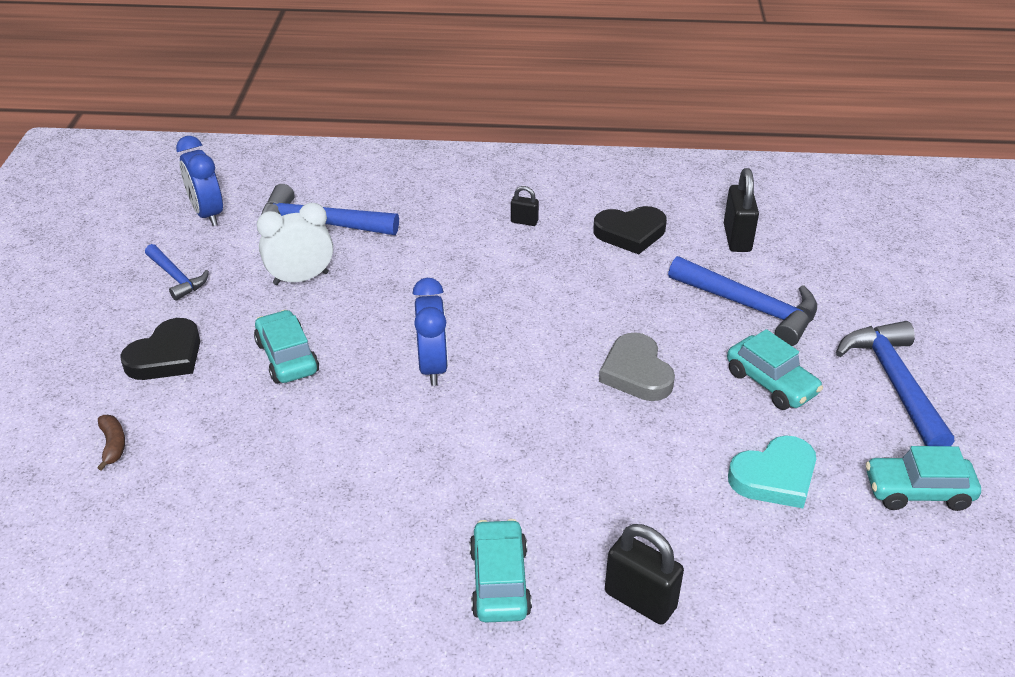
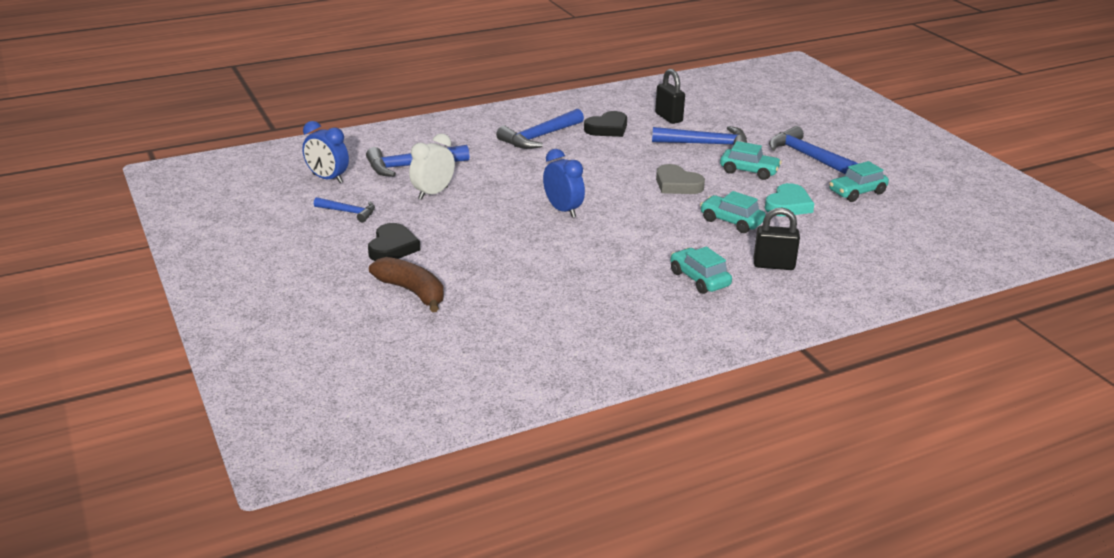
camera: 30 degrees left, 10 degrees down
brown banana [97,415,125,471] -> brown banana [369,257,444,312], size x2.09
turquoise car [254,310,319,384] -> turquoise car moved to [700,191,766,233]
black padlock [511,186,539,226] -> blue hammer [496,109,584,149]

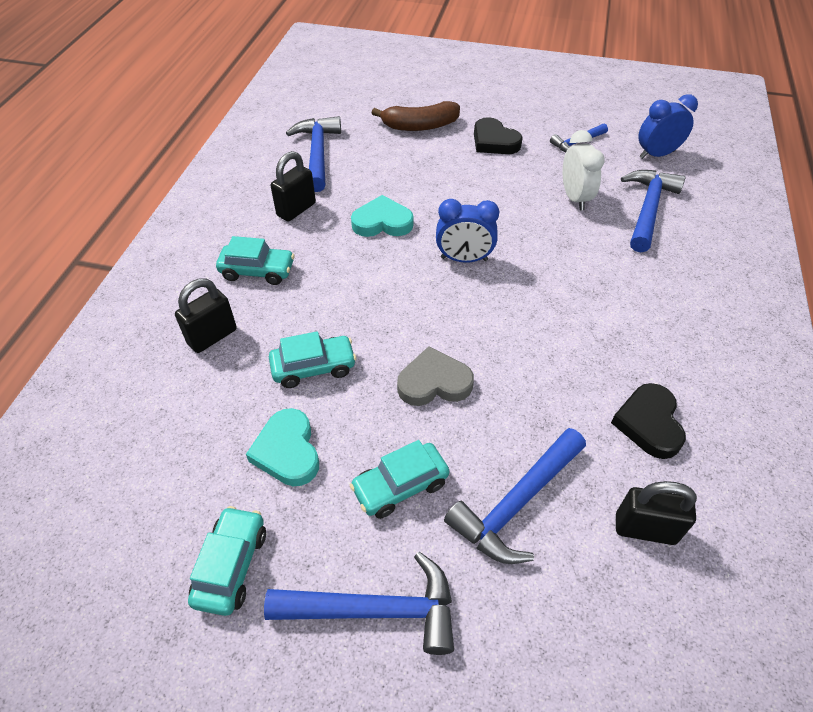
camera: 130 degrees right, 20 degrees up
blue hammer [496,109,584,149] -> blue hammer moved to [286,116,341,192]
none -> black padlock [271,151,316,222]
none -> turquoise heart [351,195,414,237]

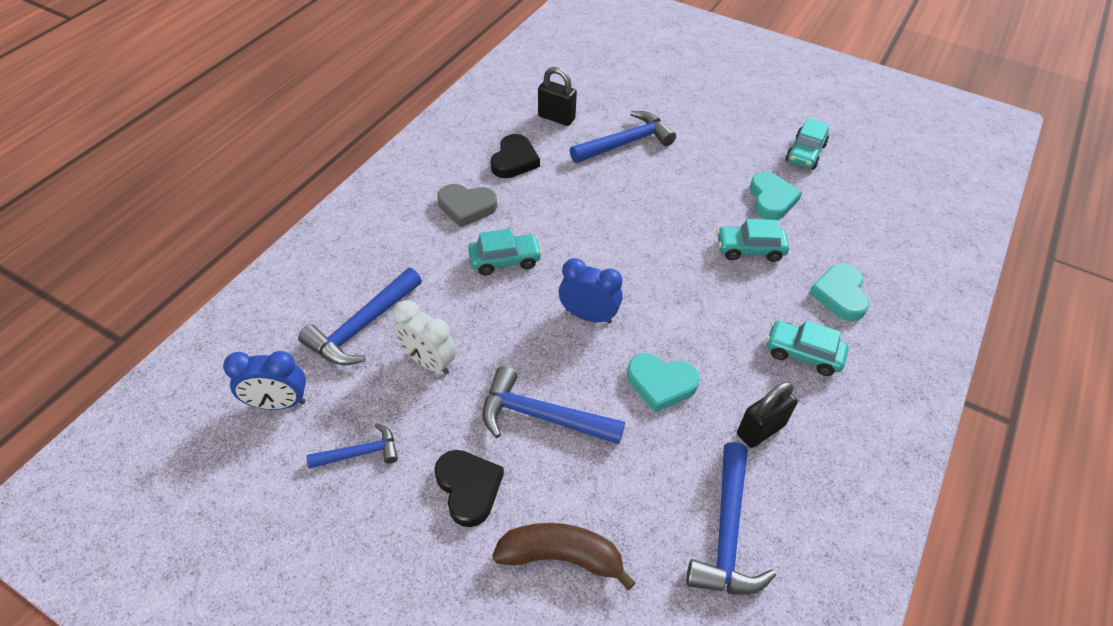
camera: 165 degrees left, 0 degrees up
black padlock [175,278,237,353] -> turquoise heart [809,263,869,321]
blue hammer [264,552,454,655] -> blue hammer moved to [482,366,625,444]
turquoise car [350,440,449,519] -> turquoise car moved to [468,229,542,276]
grey heart [397,346,474,406] -> grey heart moved to [438,184,497,228]
white clock [563,130,605,210] -> white clock turned 60 degrees counterclockwise [393,300,456,375]

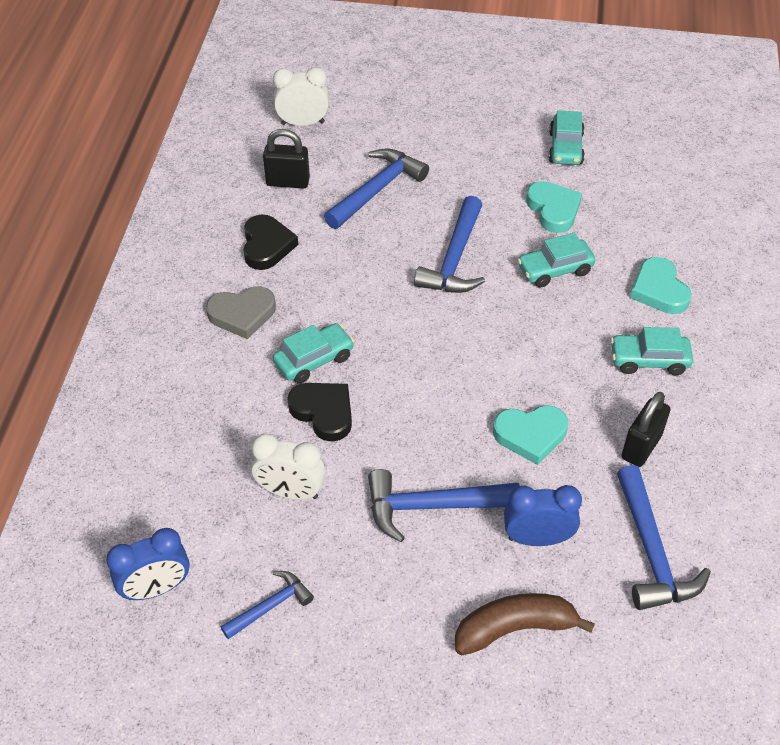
camera: 20 degrees left, 0 degrees up
blue hammer [298,268,422,365] -> blue hammer moved to [414,196,485,293]
black heart [434,450,504,527] -> black heart moved to [287,383,352,442]
blue clock [559,258,622,324] -> blue clock moved to [504,485,582,546]
none -> white clock [273,67,329,126]

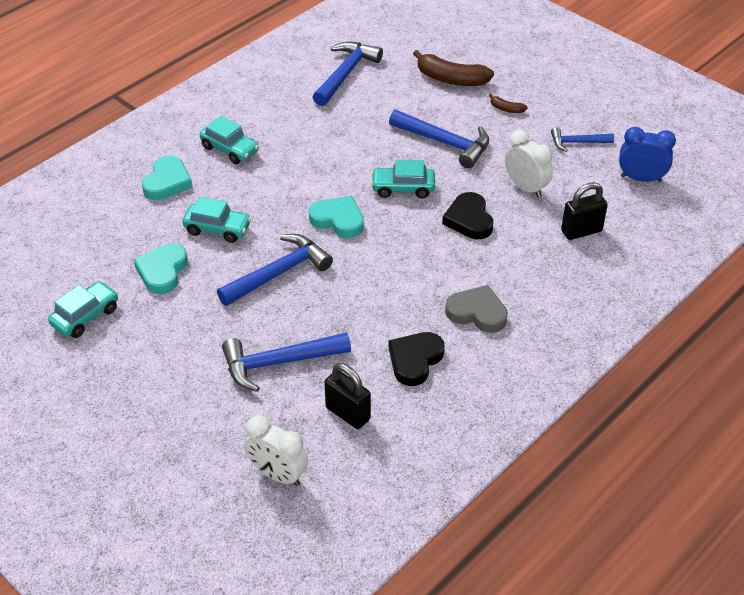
camera: 145 degrees left, 5 degrees down
turquoise car [273,323,354,384] -> turquoise car moved to [371,160,435,199]
turquoise heart [493,405,568,465] -> turquoise heart moved to [309,196,364,238]
blue clock [504,485,582,546] -> none
black padlock [622,392,670,467] -> black padlock moved to [561,182,608,240]
none -> brown banana [488,94,528,113]

